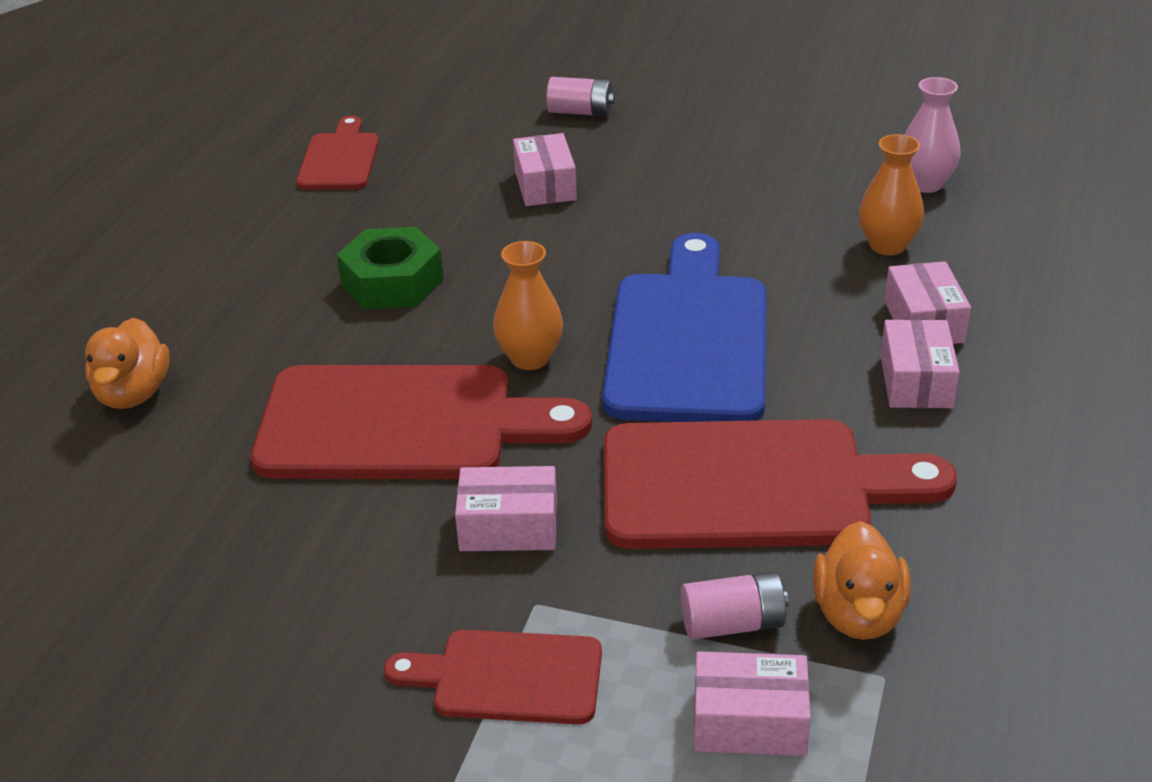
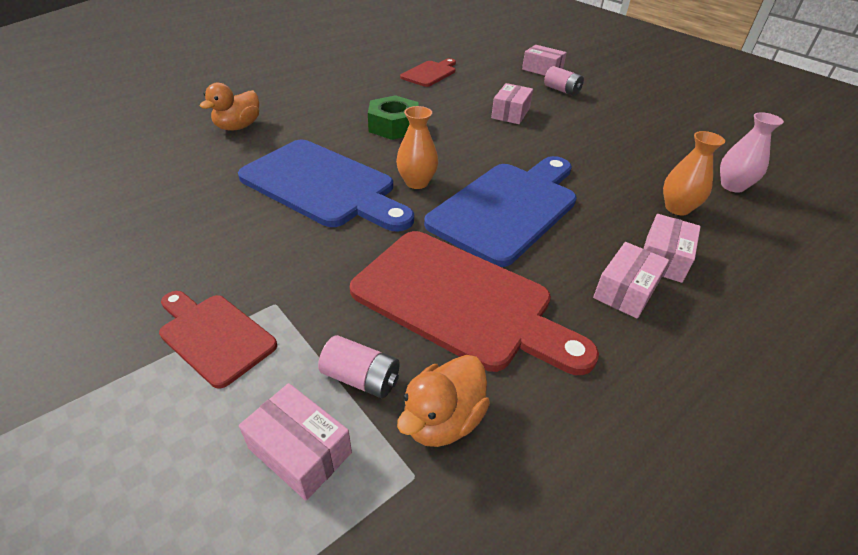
camera: 30 degrees right, 5 degrees up
red cutting board [251,365,592,479] -> blue cutting board [238,140,414,232]
pink box [455,466,557,551] -> pink box moved to [522,45,567,76]

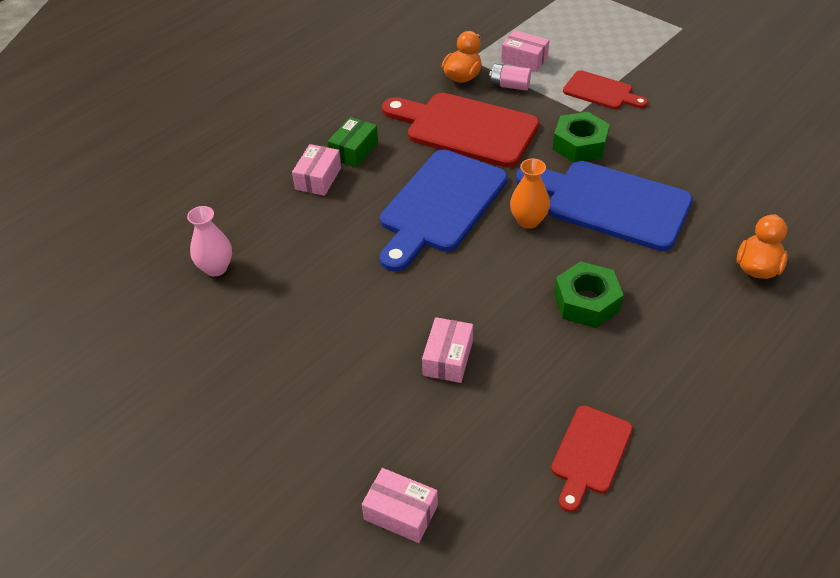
camera: 175 degrees right, 5 degrees up
pink battery [544,66,584,96] -> none
pink box [593,242,669,319] -> green box [328,117,378,168]
orange vase [663,131,725,215] -> none
none -> green nut [553,112,610,162]

